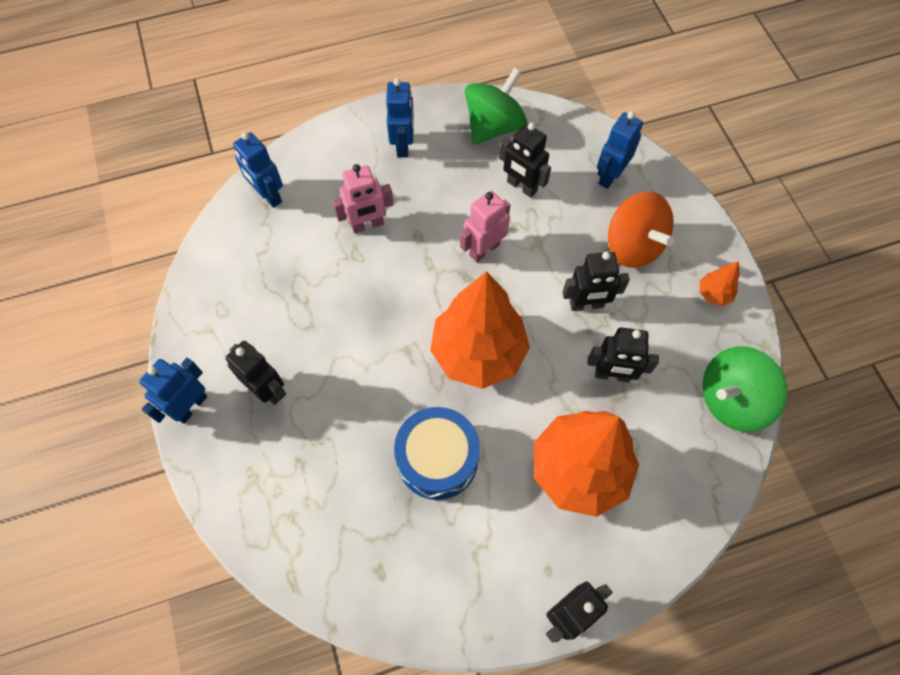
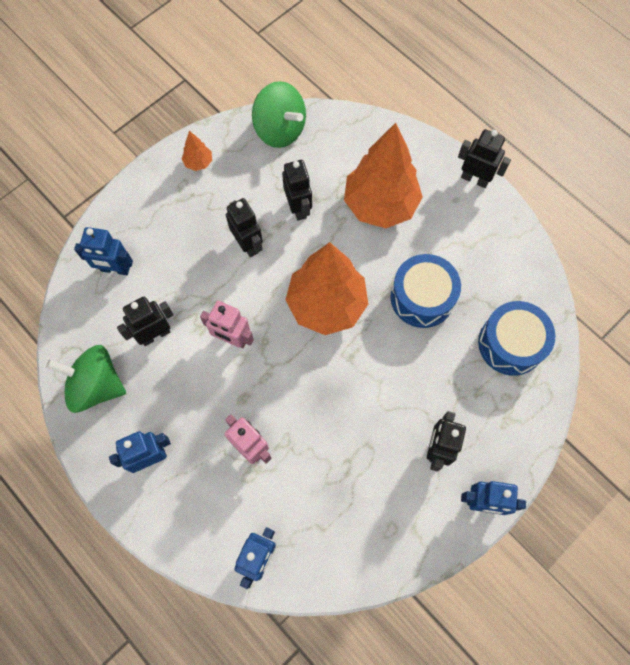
camera: 115 degrees left, 5 degrees up
black robot [499,123,551,198] -> black robot turned 135 degrees counterclockwise [117,297,174,346]
orange spinning top [608,191,675,268] -> none
none -> blue drum [478,301,555,376]

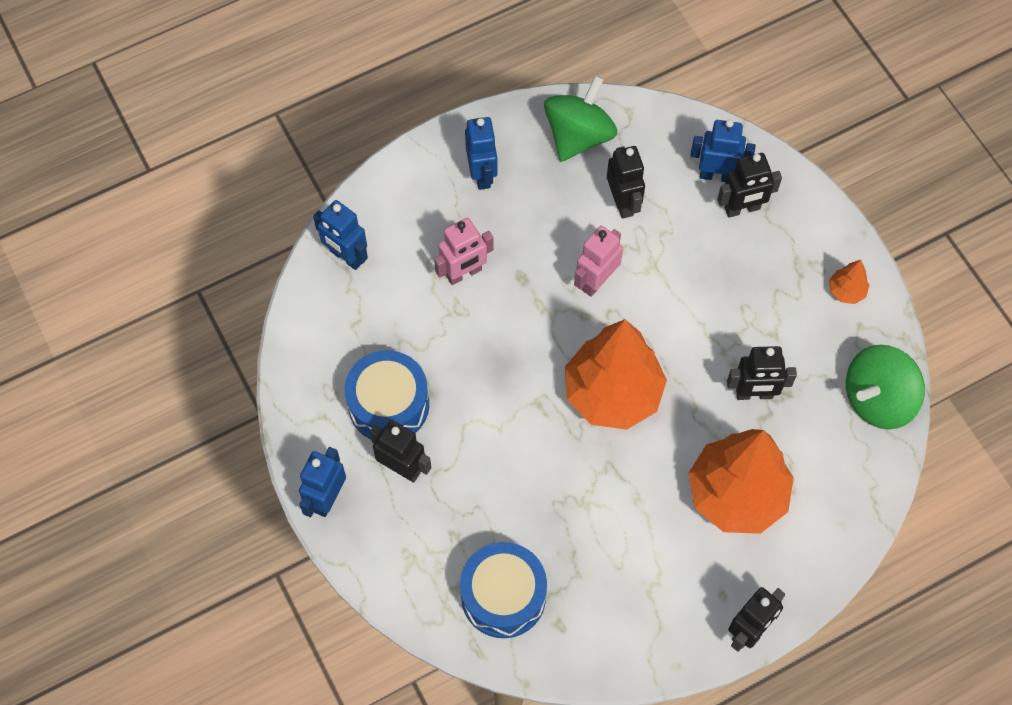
camera: 105 degrees right, 5 degrees down
blue robot [74,227,133,275] -> blue robot turned 75 degrees clockwise [691,119,756,182]
black robot [226,198,263,257] -> black robot moved to [717,153,782,218]
blue drum [390,254,461,328] -> blue drum moved to [345,350,429,439]

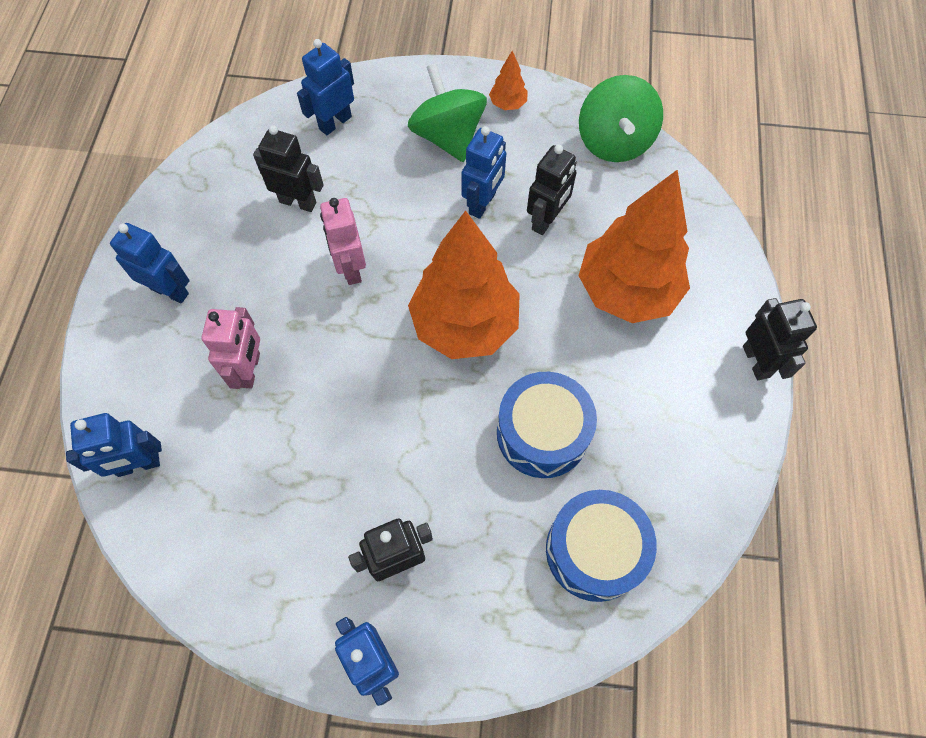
camera: 55 degrees left, 0 degrees up
blue drum [345,350,429,439] -> blue drum moved to [497,372,597,478]
green spinning top [544,75,617,162] -> green spinning top moved to [408,63,487,162]
black robot [717,153,782,218] -> none
none -> blue robot [461,126,506,219]

